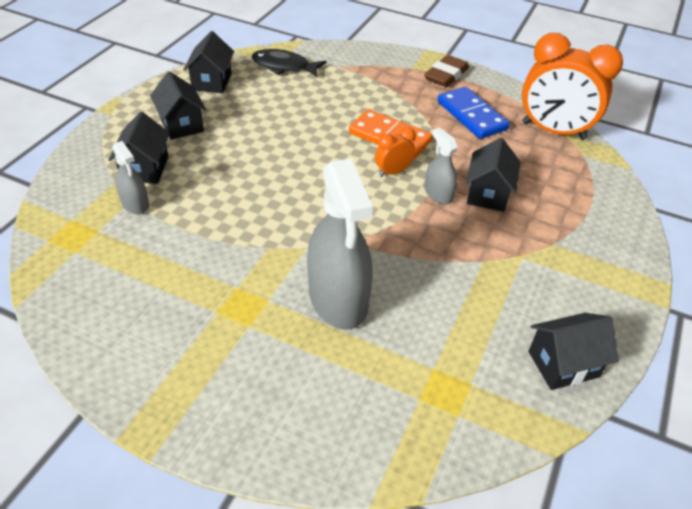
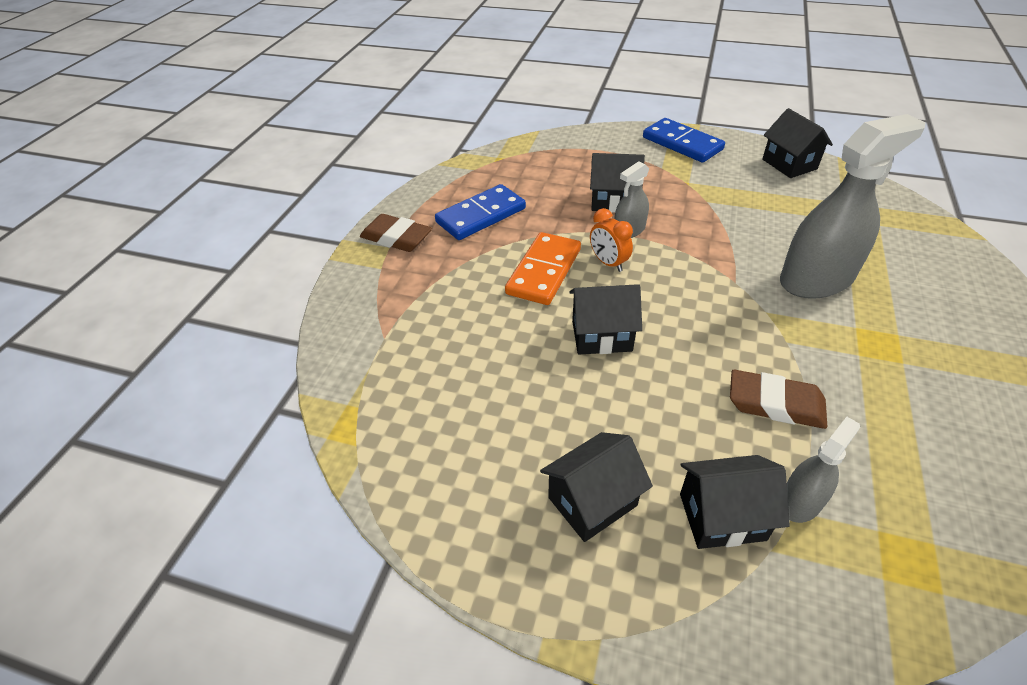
camera: 95 degrees left, 0 degrees up
black house [183,31,234,93] -> black house moved to [569,284,642,354]
black fish [252,49,327,78] -> none
orange clock [522,33,623,140] -> none
none -> blue domino [643,118,725,163]
none -> brown eraser [730,370,827,429]

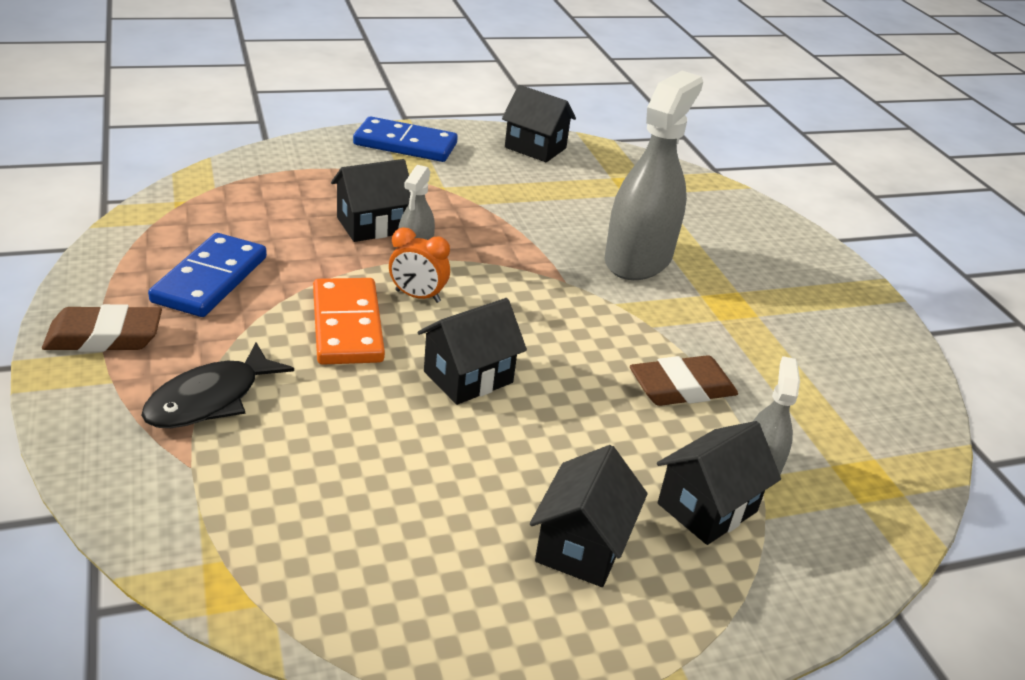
camera: 40 degrees left, 10 degrees down
none -> black fish [141,342,294,428]

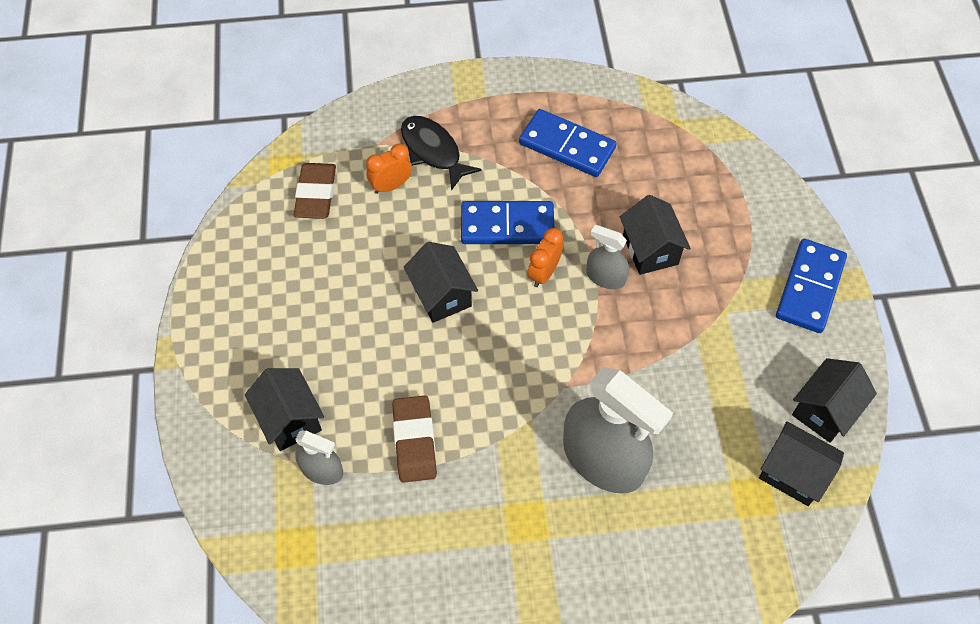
camera: 105 degrees right, 25 degrees up
brown eraser [42,304,162,352] -> brown eraser moved to [294,163,336,219]
orange domino [313,278,385,365] -> blue domino [461,201,554,244]
black house [530,445,648,587] -> black house moved to [759,421,844,506]
none -> orange clock [366,144,412,194]

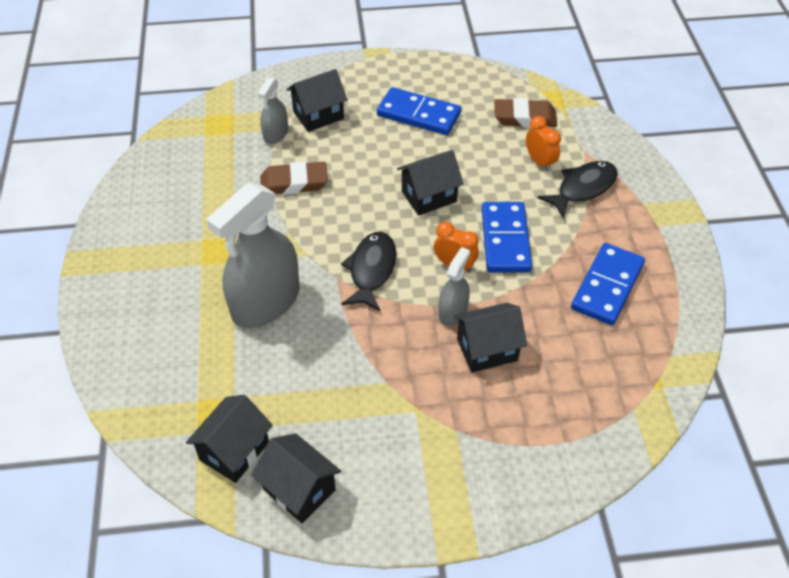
camera: 90 degrees right, 10 degrees down
blue domino [776,239,847,333] -> blue domino moved to [377,87,461,135]
none -> black fish [341,232,396,311]

